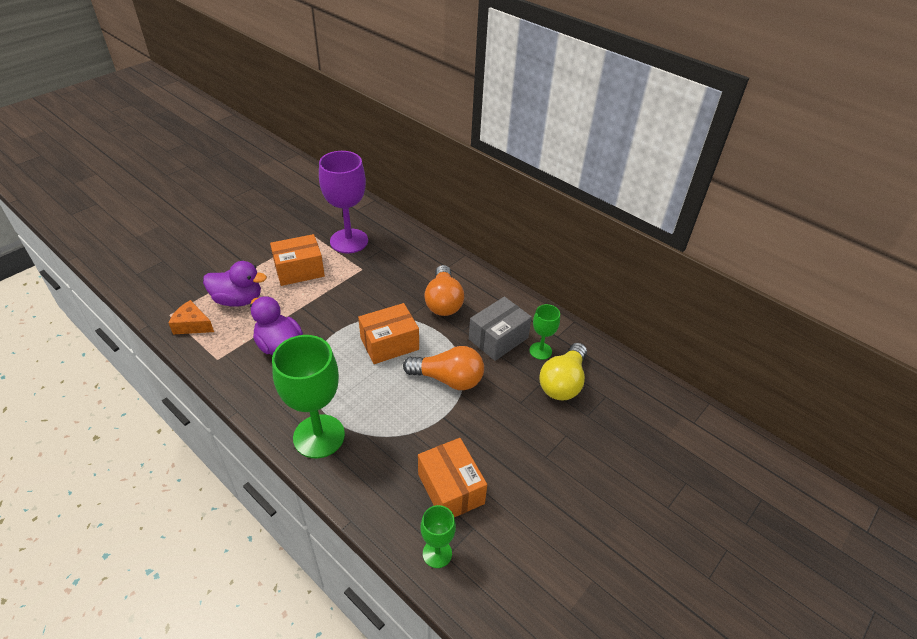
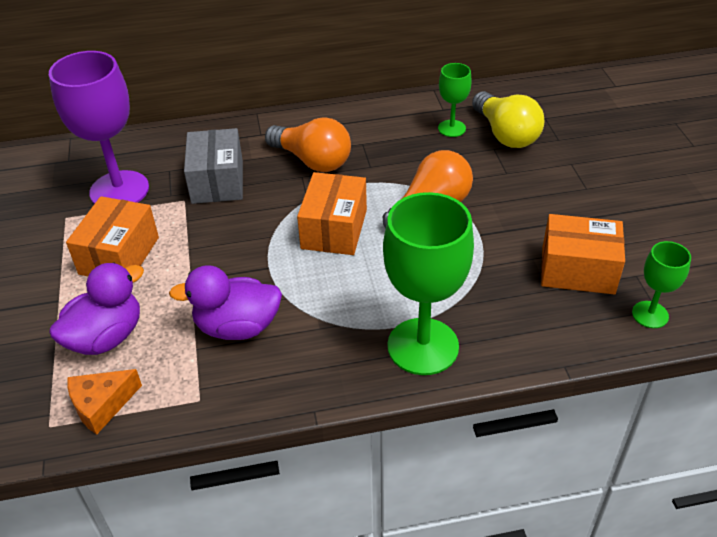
camera: 50 degrees left, 0 degrees up
grey box [469,297,532,361] -> grey box moved to [184,128,243,204]

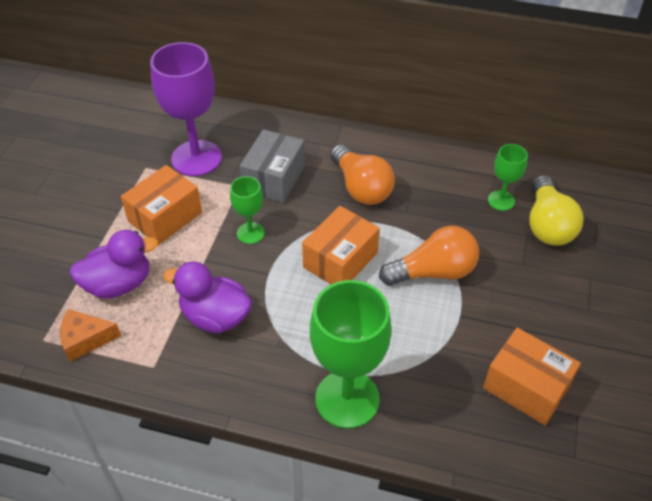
camera: 25 degrees right, 5 degrees up
green goblet [632,241,691,328] -> green goblet moved to [230,176,264,244]

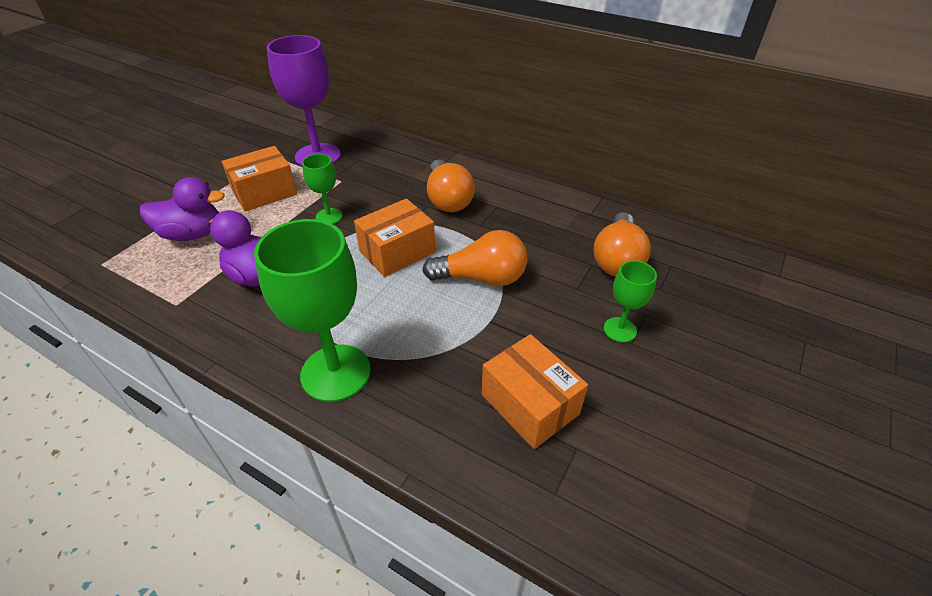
camera: 15 degrees right, 5 degrees down
orange cheese [60,309,121,362] -> none
grey box [240,129,305,203] -> none
green goblet [488,144,528,211] -> green goblet moved to [604,261,657,342]
yellow light bulb [529,175,584,246] -> orange light bulb [593,212,651,277]

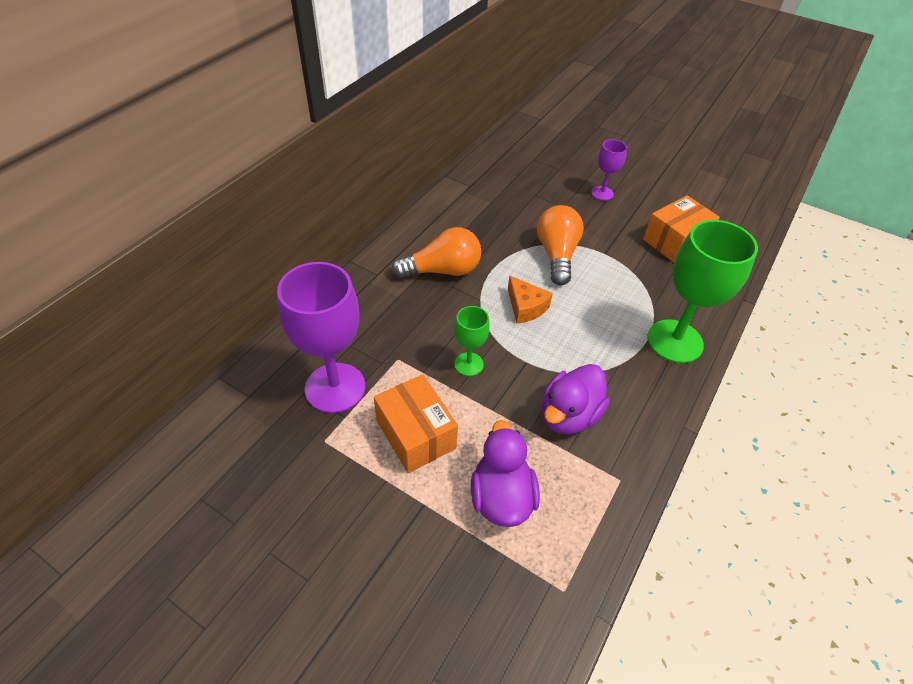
camera: 90 degrees left, 5 degrees up
orange box [354,198,436,277] -> orange cheese [508,276,553,324]
orange light bulb [593,212,651,277] -> none
green goblet [604,261,657,342] -> purple goblet [591,139,627,201]

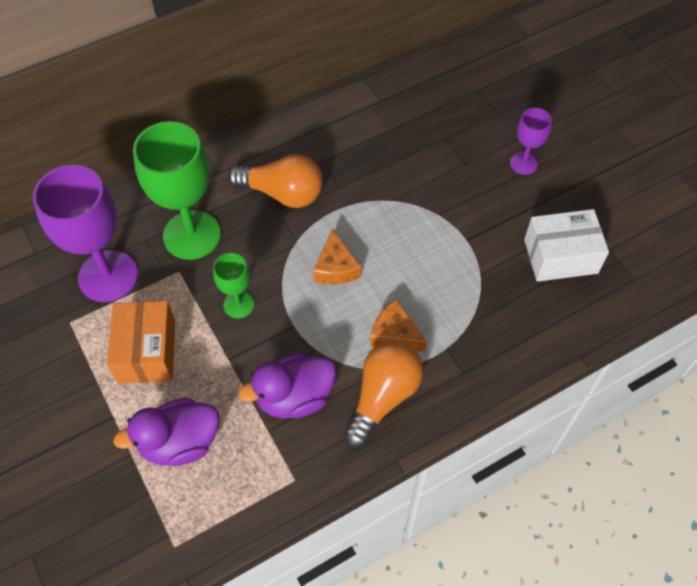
camera: 30 degrees right, 10 degrees up
purple duck [471,420,540,527] -> purple duck turned 135 degrees counterclockwise [113,398,219,466]
orange light bulb [537,205,584,286] -> orange light bulb moved to [344,341,424,448]
orange box [643,195,720,262] -> white box [524,209,609,282]
green goblet [647,220,758,363] -> green goblet moved to [133,121,221,260]
none -> orange cheese [370,300,427,352]

